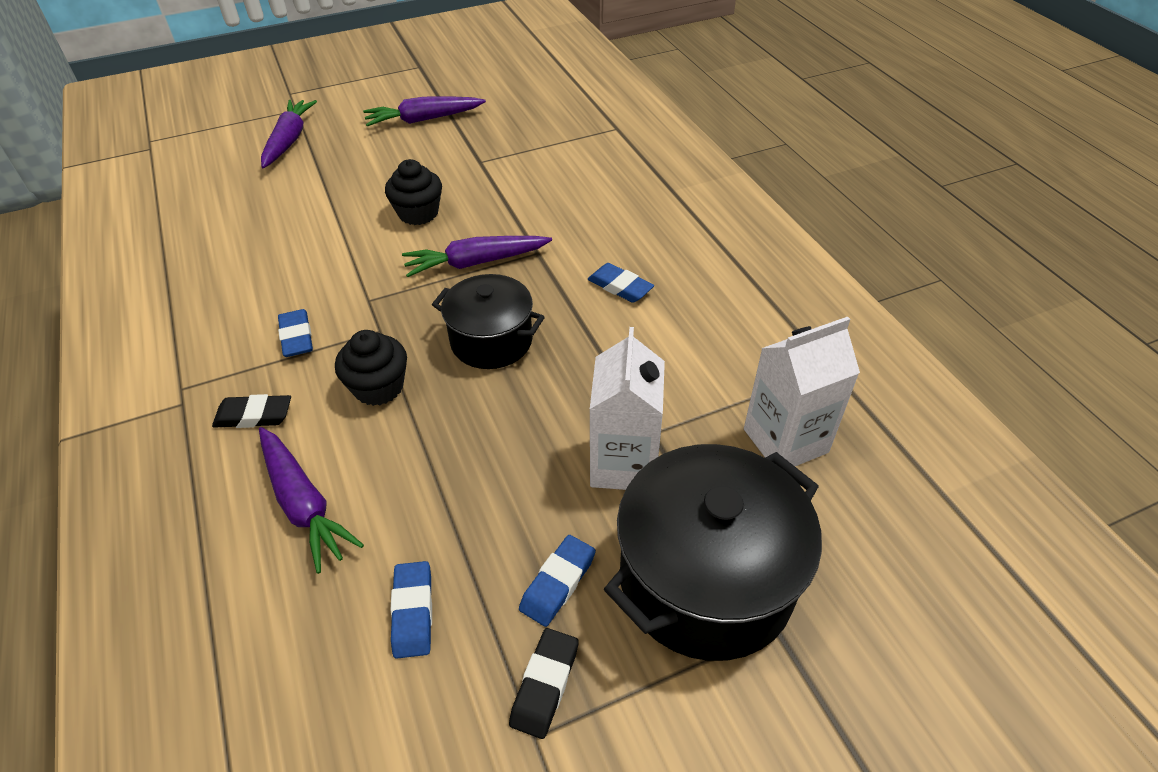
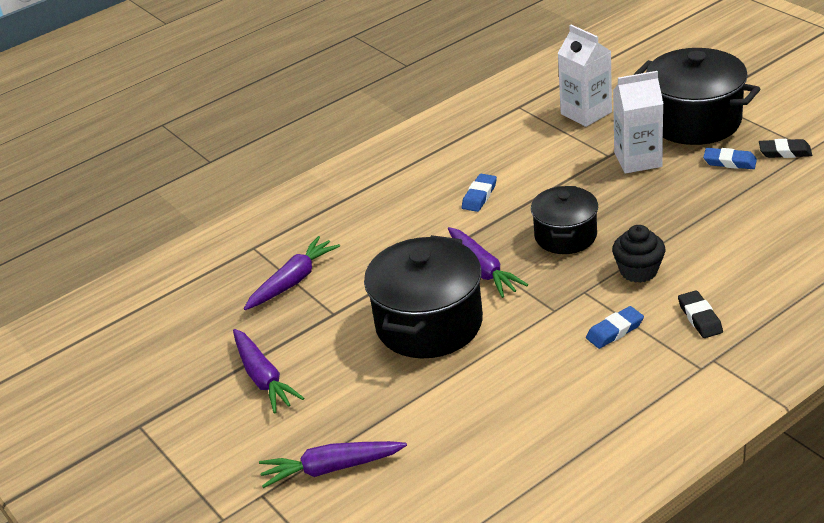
camera: 100 degrees left, 10 degrees down
purple carrot [259,427,364,574] -> purple carrot moved to [244,236,340,310]
black cupcake [385,159,442,225] -> black pot [364,235,483,358]
blue eraser [391,561,432,659] -> none

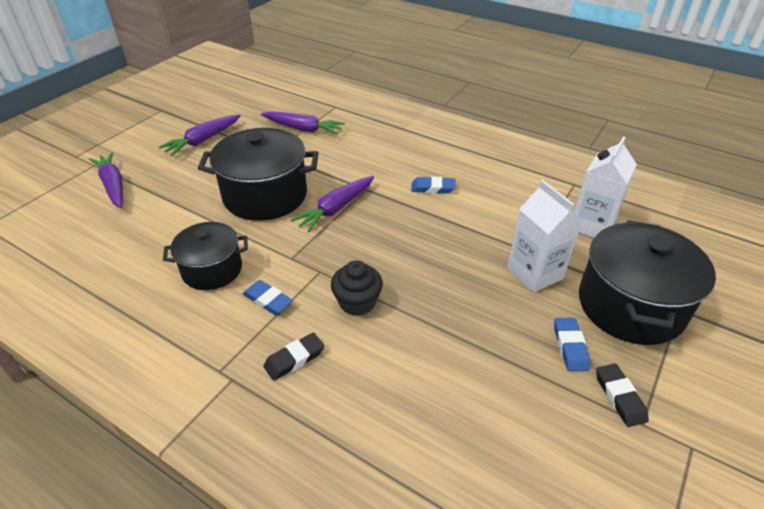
camera: 65 degrees right, 5 degrees up
black pot [531,186,598,254] -> black pot moved to [163,222,248,290]

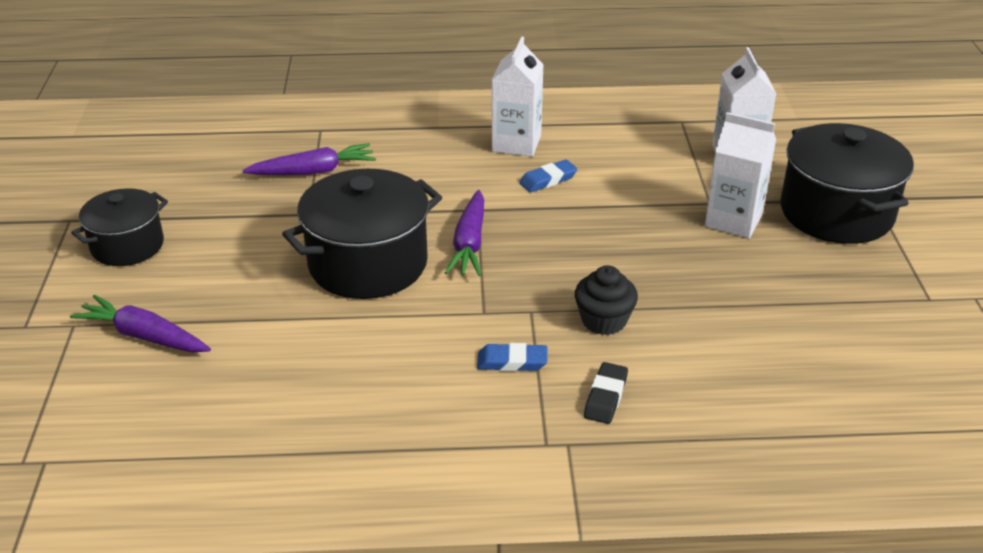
camera: 35 degrees left, 5 degrees down
purple carrot [159,114,241,156] -> none
black pot [163,222,248,290] -> black pot moved to [71,188,168,266]
blue eraser [554,318,590,371] -> none
black eraser [596,363,649,427] -> none
none -> white carton [492,37,544,157]

